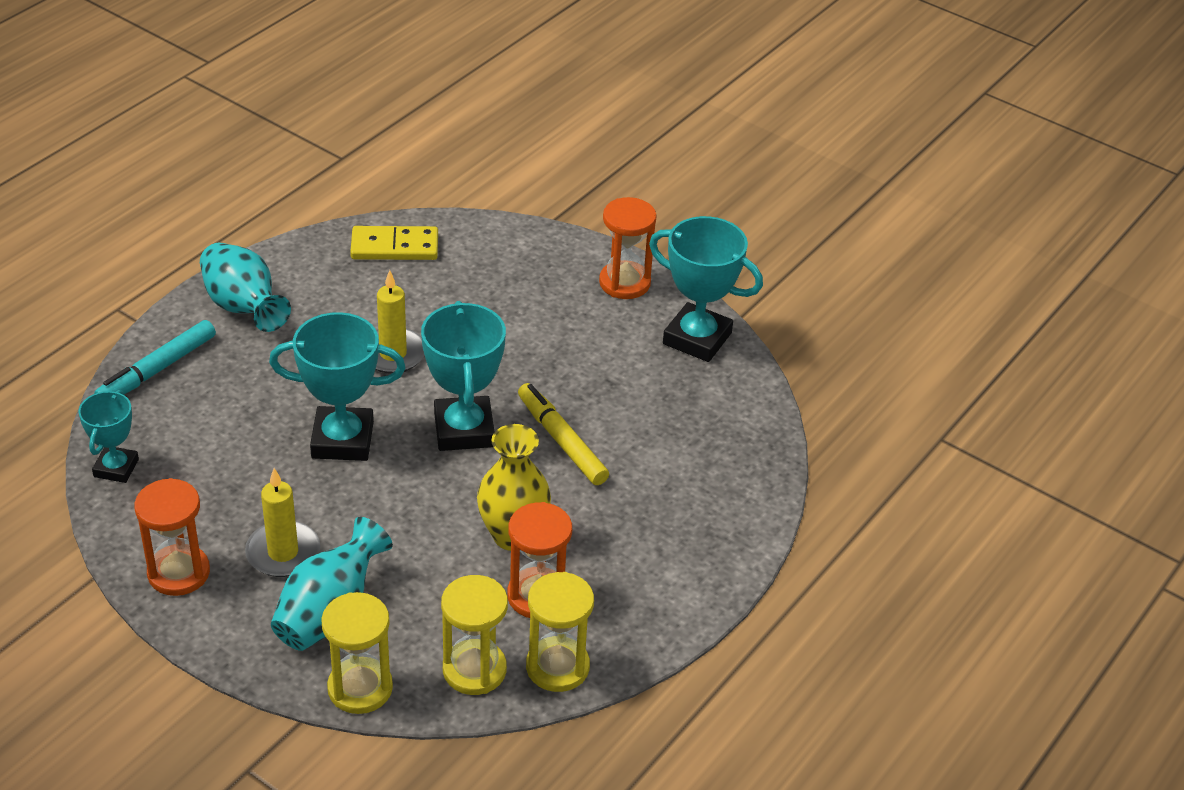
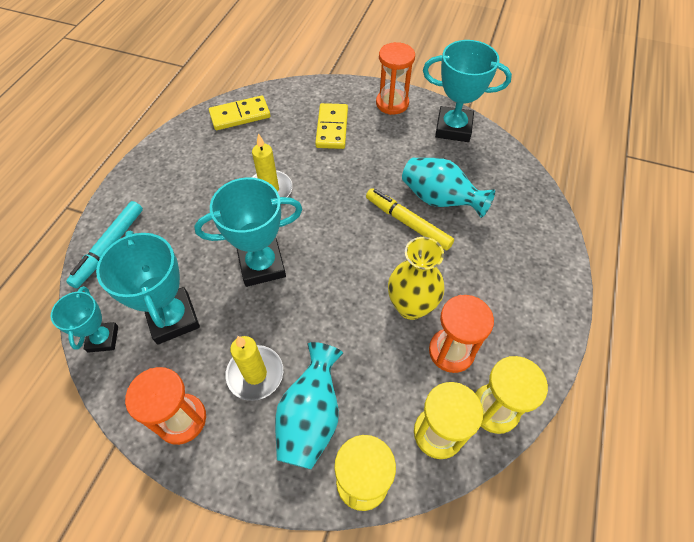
camera: 15 degrees left, 15 degrees up
turquoise vase [200,242,291,332] -> turquoise vase moved to [402,158,495,218]
turquoise trophy [421,301,506,451] -> turquoise trophy moved to [96,231,200,345]
none -> yellow domino [315,103,348,149]

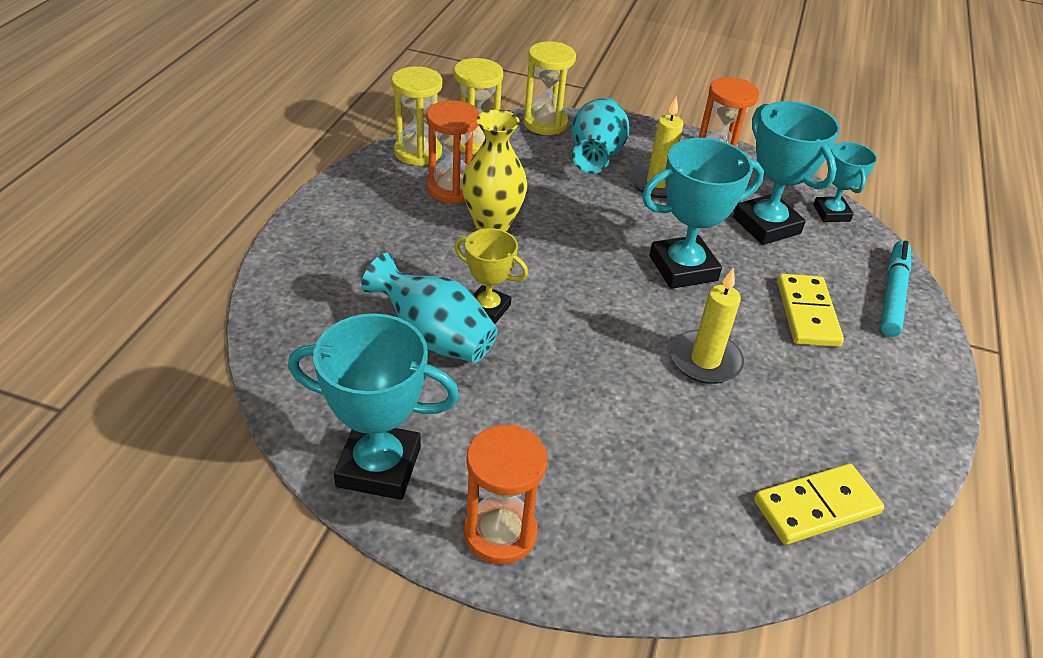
camera: 175 degrees right, 15 degrees down
yellow domino [315,103,348,149] -> yellow domino moved to [777,274,844,347]
yellow marker [366,188,454,251] -> yellow trophy [454,228,528,324]

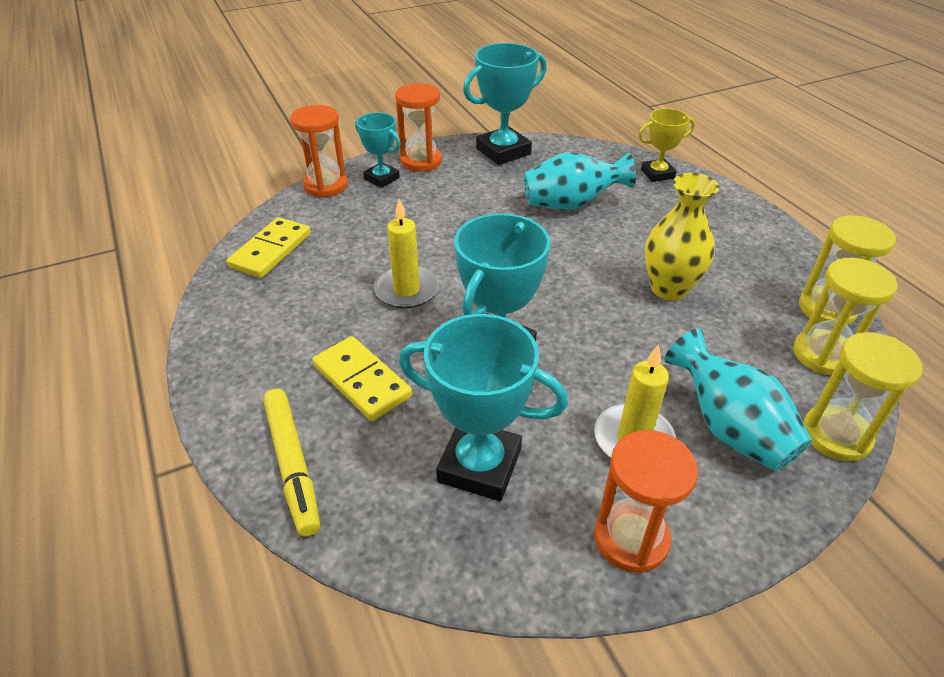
camera: 140 degrees right, 0 degrees up
orange hourglass [427,100,479,204] -> orange hourglass moved to [290,105,348,198]
yellow trophy [454,228,528,324] -> yellow trophy moved to [638,108,695,182]
turquoise trophy [813,142,877,222] -> turquoise trophy moved to [355,112,401,188]
turquoise marker [880,241,911,337] -> yellow marker [263,389,320,537]

